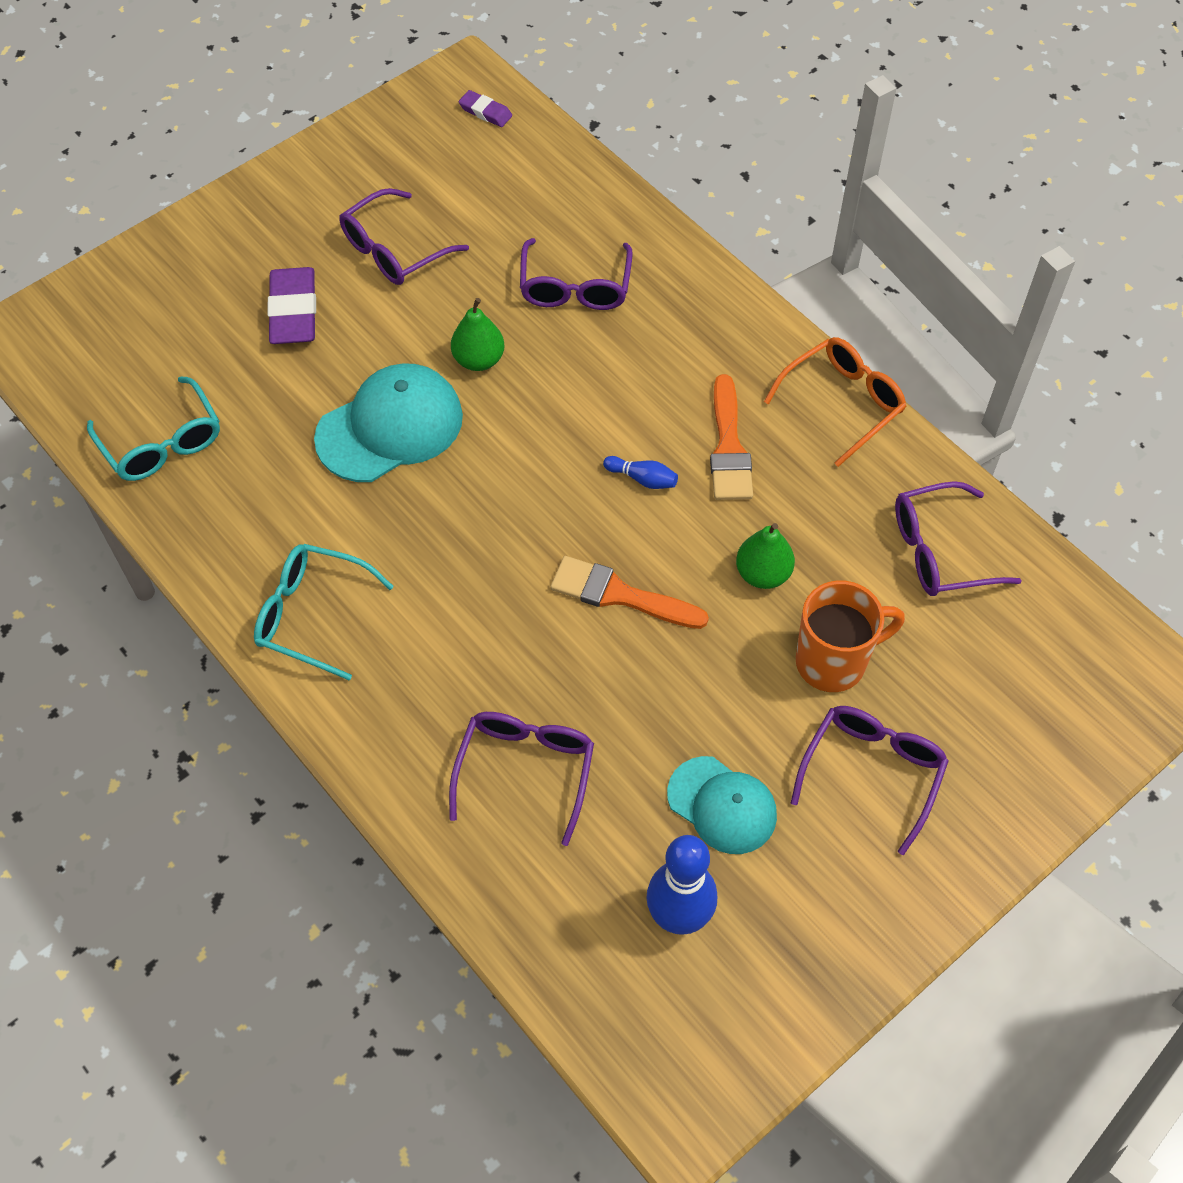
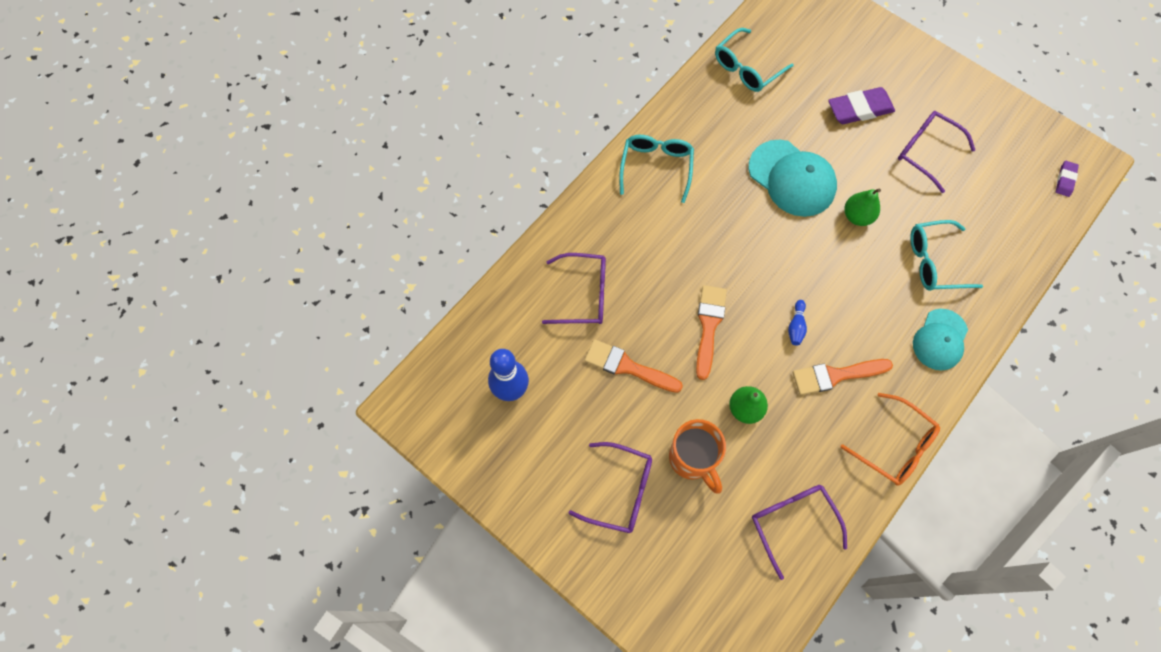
camera: 80 degrees right, 10 degrees up
purple glasses [520,238,633,310] -> turquoise glasses [910,220,983,291]
turquoise cap [667,756,777,854] -> turquoise cap moved to [913,309,968,370]
none -> orange brush [585,339,683,393]

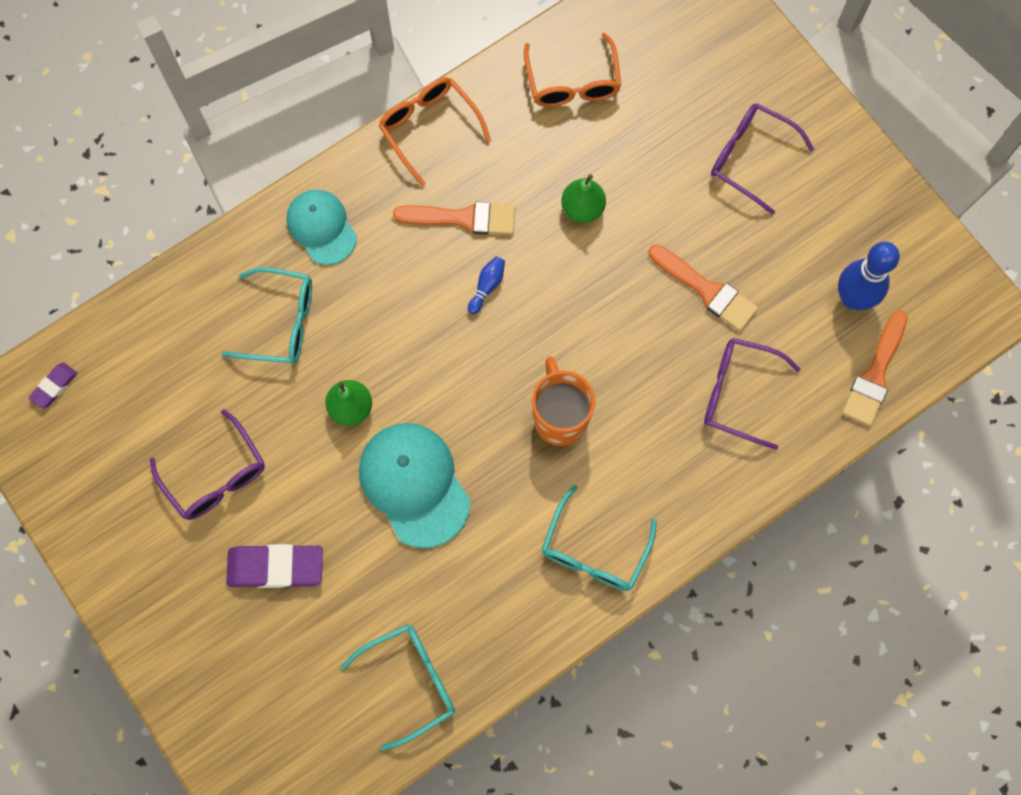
camera: 165 degrees left, 5 degrees up
orange mug [669,419,726,494] -> orange mug moved to [532,356,595,446]
orange brush [696,285,727,380] -> orange brush moved to [842,310,908,426]
purple glasses [752,485,847,580] -> orange glasses [524,33,621,107]
turquoise cap [913,309,968,370] -> turquoise cap turned 75 degrees counterclockwise [286,190,357,265]

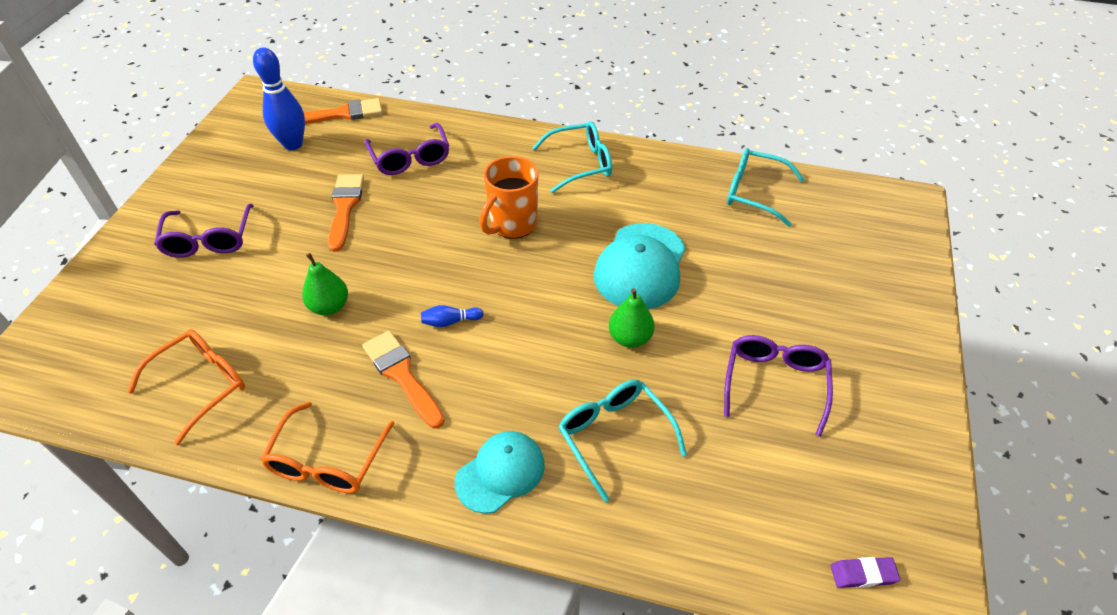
camera: 130 degrees left, 25 degrees down
purple eraser [226,544,323,588] -> none
turquoise cap [286,190,357,265] -> turquoise cap turned 150 degrees counterclockwise [455,431,545,514]

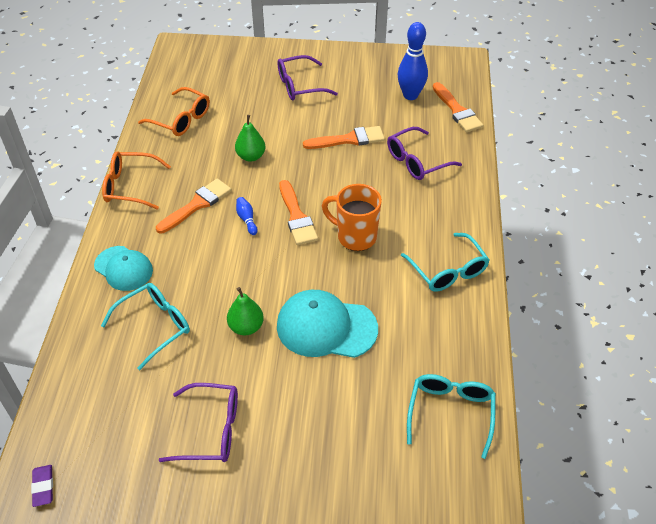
camera: 80 degrees right, 0 degrees up
none -> orange brush [279,180,318,245]

